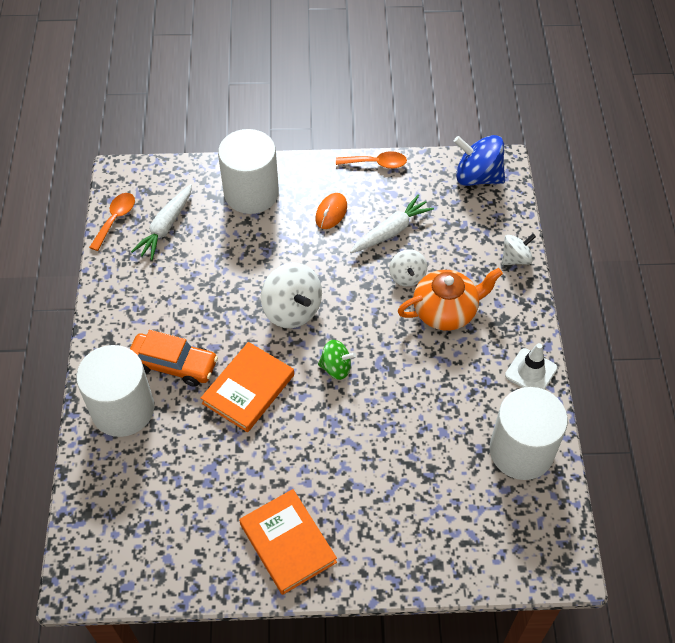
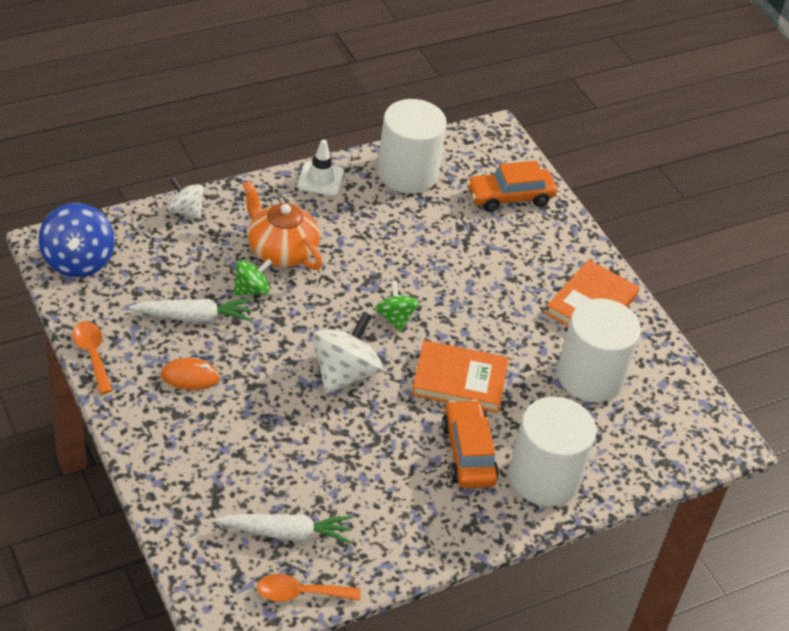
camera: 120 degrees left, 10 degrees down
white cylinder [218,129,279,214] -> white cylinder moved to [557,298,641,402]
white carrot [350,195,434,253] -> white carrot turned 150 degrees clockwise [129,299,252,322]
white spinning top [389,249,427,287] -> green spinning top [234,259,272,296]
none -> orange car [467,161,557,212]

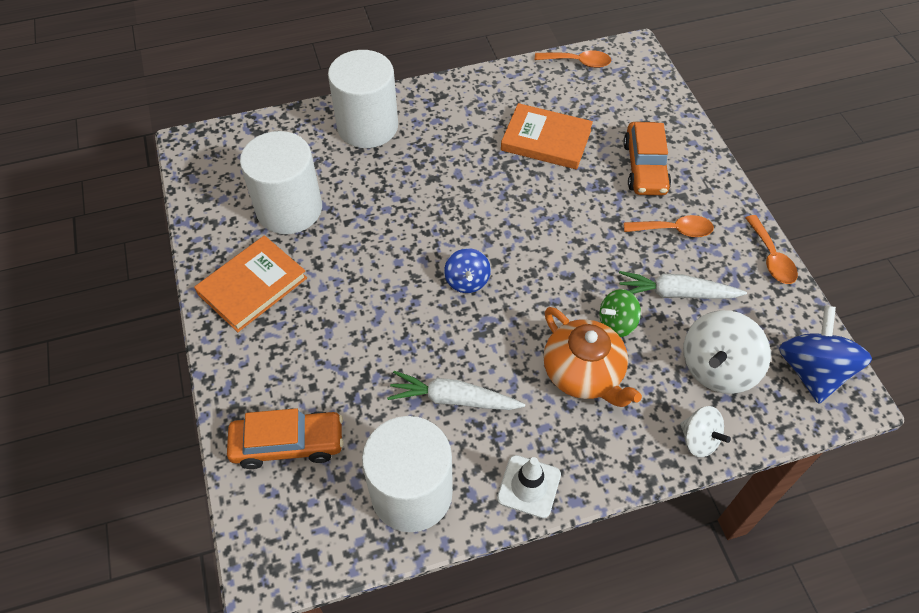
camera: 165 degrees left, 10 degrees up
orange mouse [161,358,220,390] -> orange spoon [624,215,714,237]
white carrot [216,514,352,543] -> white carrot moved to [387,371,525,410]
white spinning top [313,312,382,393] -> white spinning top moved to [683,310,771,394]
green spinning top [375,281,419,332] -> blue spinning top [444,248,491,293]
orange book [412,340,509,413] -> orange book moved to [501,103,593,170]
orange car [442,400,499,489] -> orange car moved to [623,122,671,195]

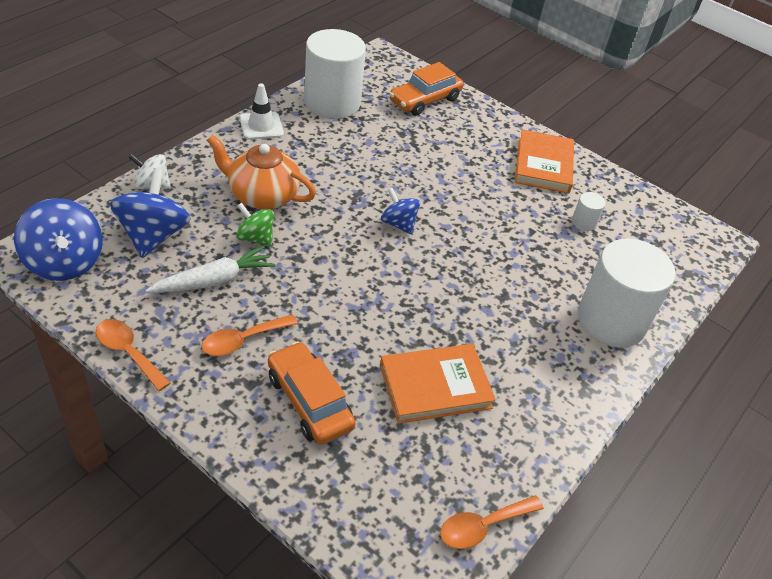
camera: 140 degrees right, 10 degrees down
white cylinder [240,131,322,234] -> white cylinder [572,192,606,231], size x0.41
white carrot [387,371,525,410] -> none
green spinning top [600,289,641,337] -> green spinning top turned 90 degrees counterclockwise [236,203,274,246]
white spinning top [683,310,771,394] -> blue spinning top [110,168,191,258]

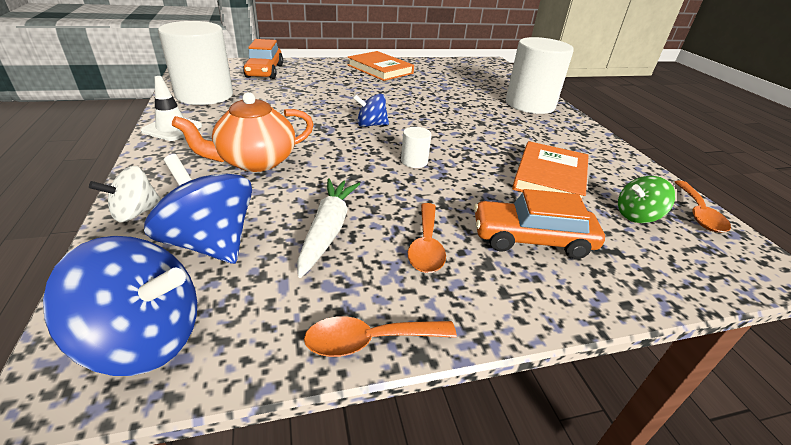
camera: 50 degrees left, 10 degrees down
green spinning top [236,203,274,246] -> green spinning top moved to [618,176,675,223]
white cylinder [572,192,606,231] -> white cylinder moved to [401,127,432,168]

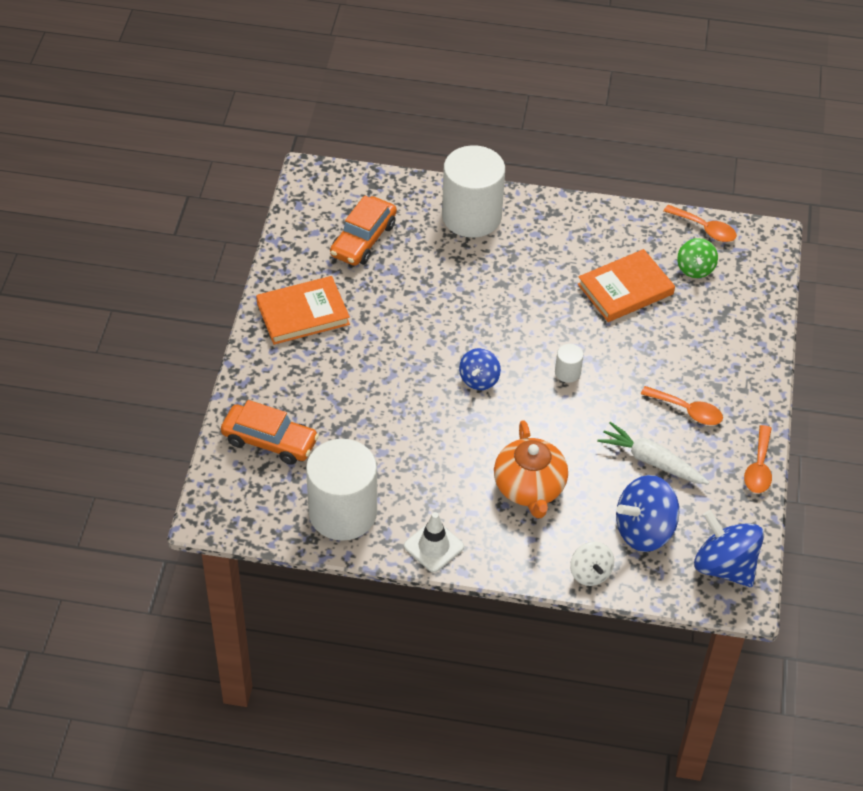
camera: 65 degrees left, 15 degrees up
blue spinning top [43,236,197,376] -> blue spinning top turned 75 degrees counterclockwise [694,510,764,587]
orange car [474,189,605,259] -> orange car moved to [330,195,397,266]
orange book [512,141,589,199] -> orange book turned 75 degrees counterclockwise [578,249,675,322]

